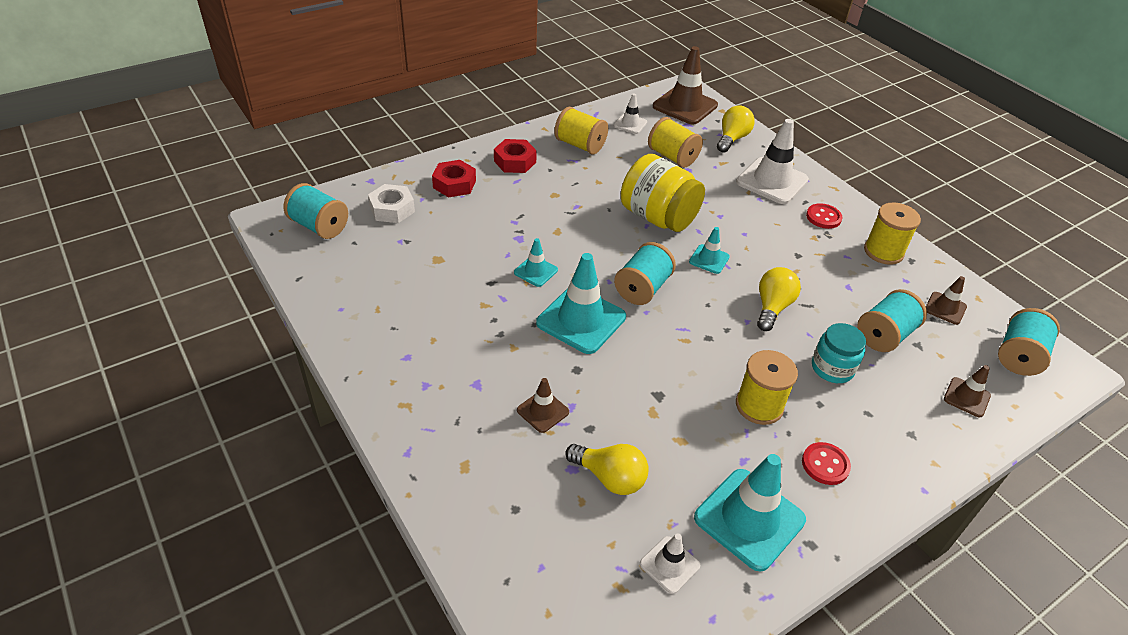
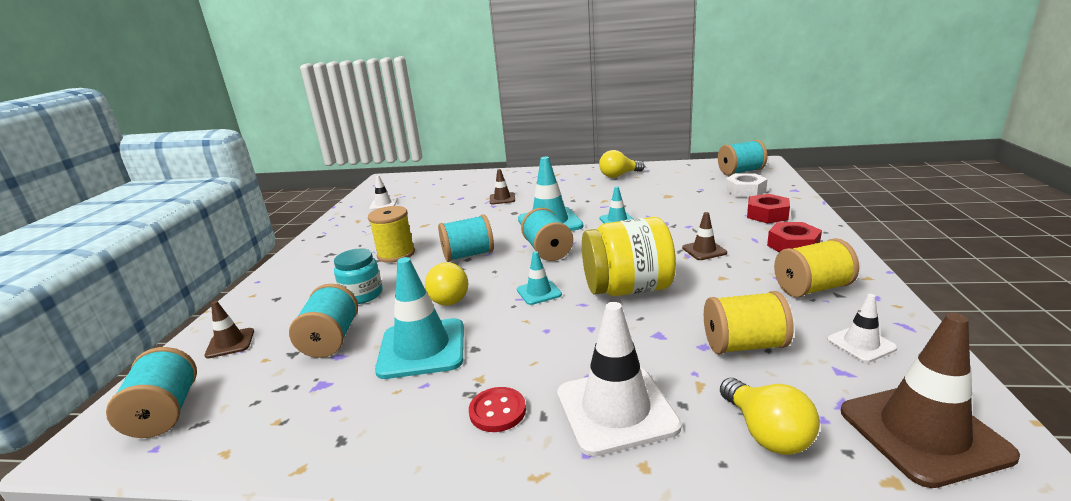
camera: 135 degrees right, 20 degrees down
yellow light bulb [565,444,649,495] -> yellow light bulb moved to [599,150,645,178]
turquoise traffic cone [694,454,806,571] -> turquoise traffic cone moved to [375,257,464,379]
red button [802,442,851,485] -> none
yellow spool [864,202,921,265] -> none
brown traffic cone [926,276,967,325] -> brown traffic cone moved to [682,212,727,260]
none -> turquoise spool [438,214,494,262]

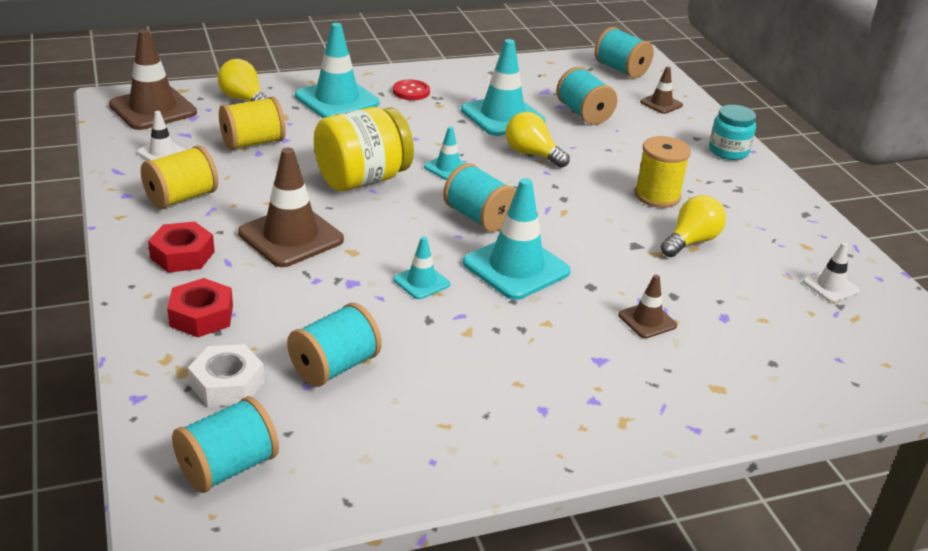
camera: 150 degrees right, 10 degrees up
turquoise jar [334,248,382,304] -> turquoise jar moved to [709,105,756,160]
turquoise spool [438,214,494,262] -> turquoise spool moved to [287,303,382,387]
white traffic cone [557,302,682,457] -> turquoise traffic cone [295,23,379,118]
yellow light bulb [599,150,645,178] -> yellow light bulb moved to [661,195,726,257]
brown traffic cone [682,212,727,260] -> brown traffic cone [238,147,344,267], size x1.94

